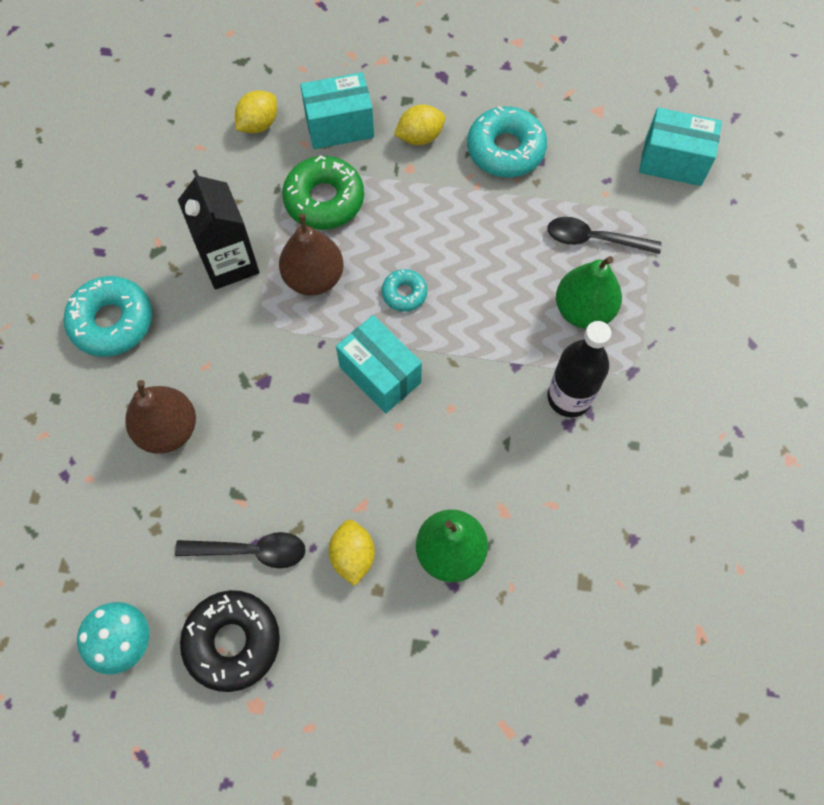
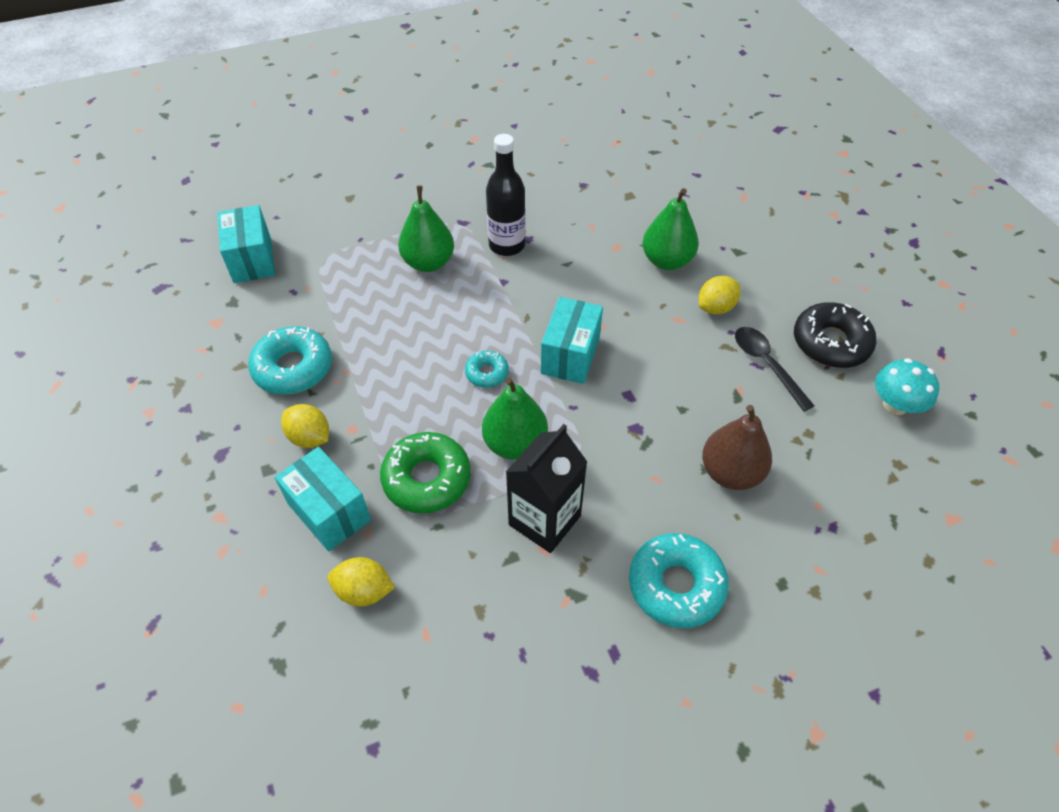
camera: 120 degrees left, 15 degrees down
brown pear [279,214,344,295] -> green pear [482,377,548,460]
black spoon [547,217,662,254] -> none

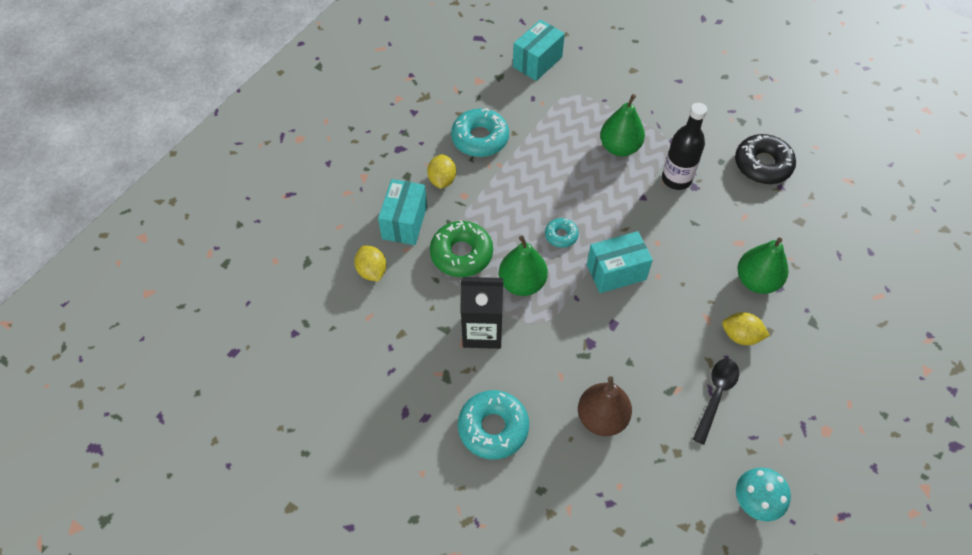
camera: 55 degrees right, 5 degrees up
black donut [794,302,877,368] -> black donut moved to [735,134,796,184]

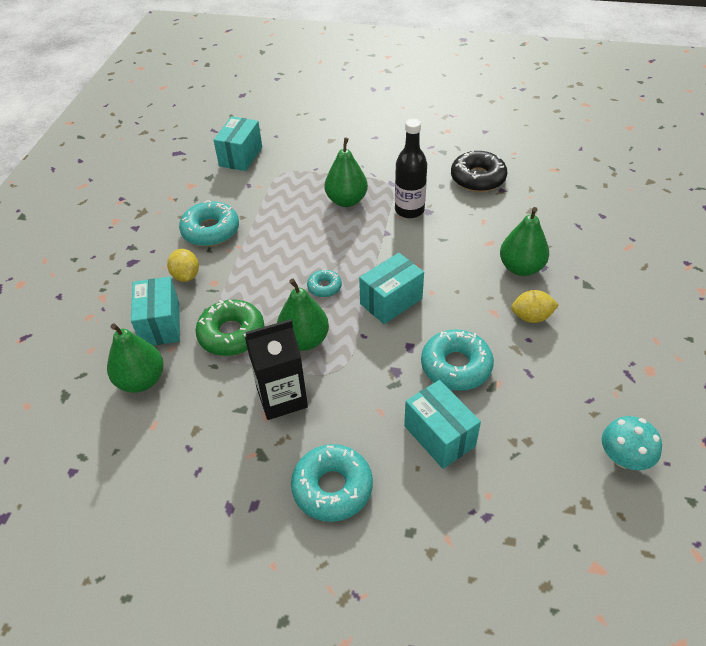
camera: 20 degrees left, 10 degrees down
yellow lemon [354,245,386,282] -> green pear [107,324,164,393]
brown pear [578,376,632,436] -> turquoise box [404,380,481,469]
black spoon [693,359,739,445] -> none
none -> turquoise donut [421,329,494,391]

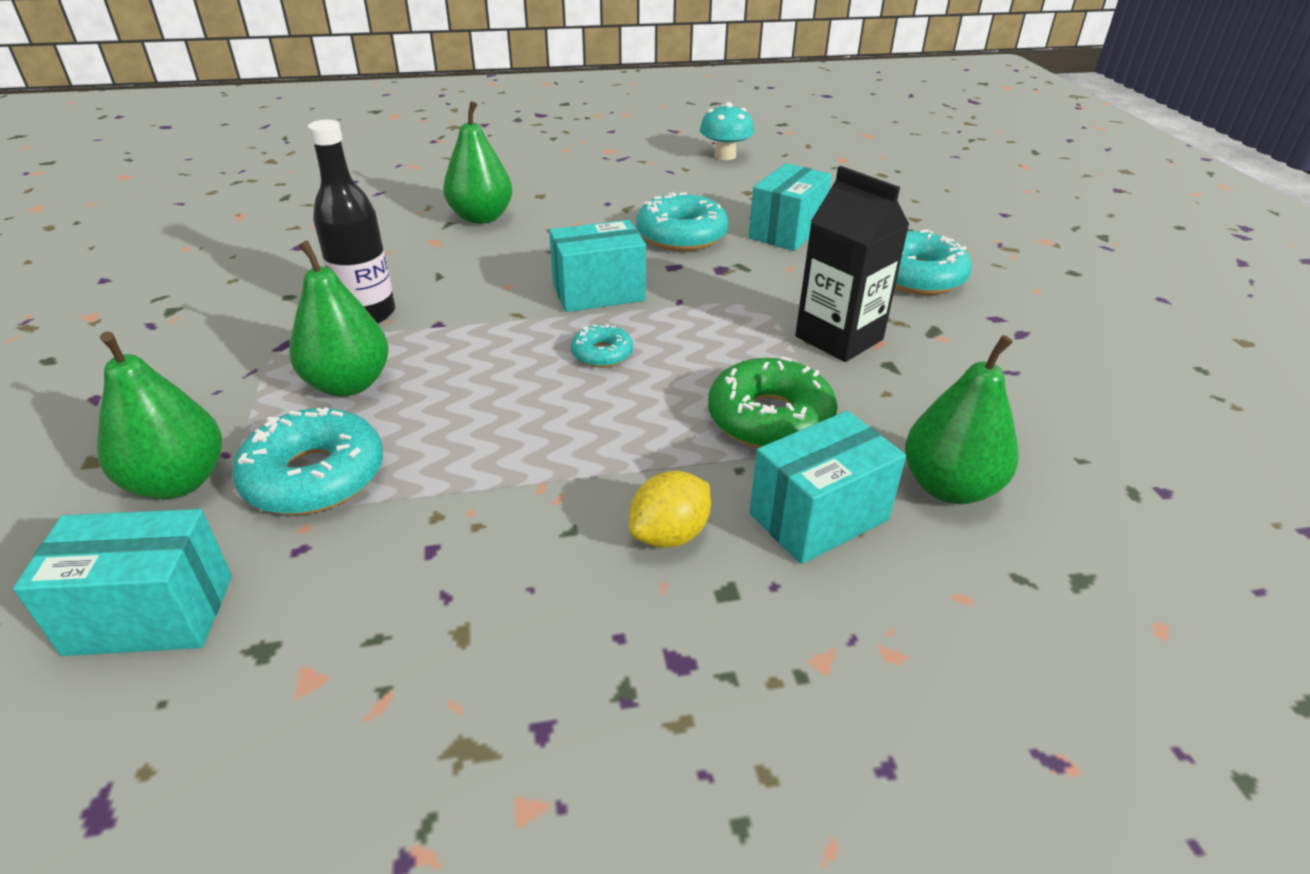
camera: 115 degrees left, 10 degrees down
turquoise donut [179,200,239,247] -> turquoise donut moved to [232,407,383,515]
green pear [277,279,329,351] -> green pear moved to [97,332,222,499]
turquoise box [359,253,424,324] -> turquoise box turned 45 degrees counterclockwise [549,220,646,312]
black donut [451,151,507,192] -> none
yellow lemon [511,290,559,323] -> none

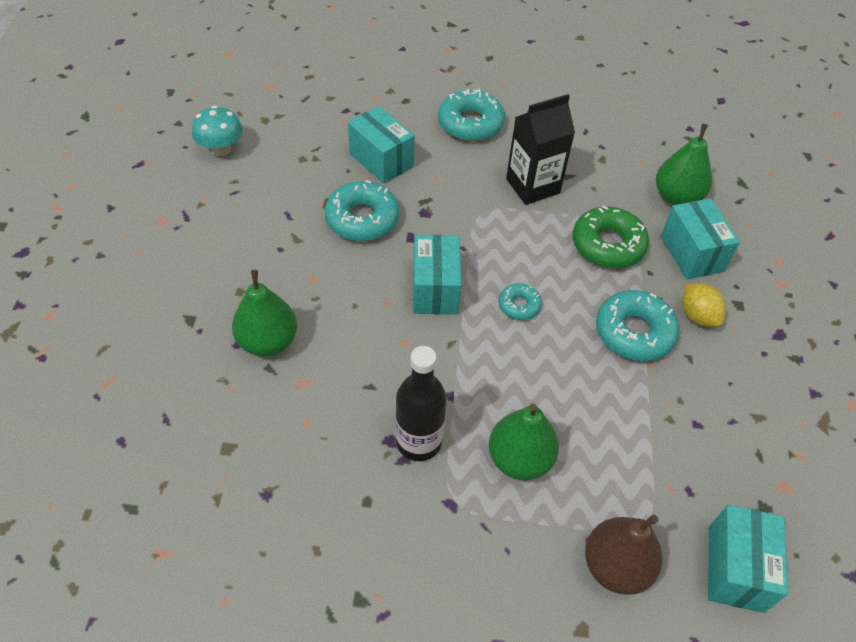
camera: 75 degrees left, 15 degrees up
green pear [97,332,222,499] -> brown pear [585,515,663,595]
turquoise donut [232,407,383,515] -> turquoise donut moved to [596,290,679,361]

